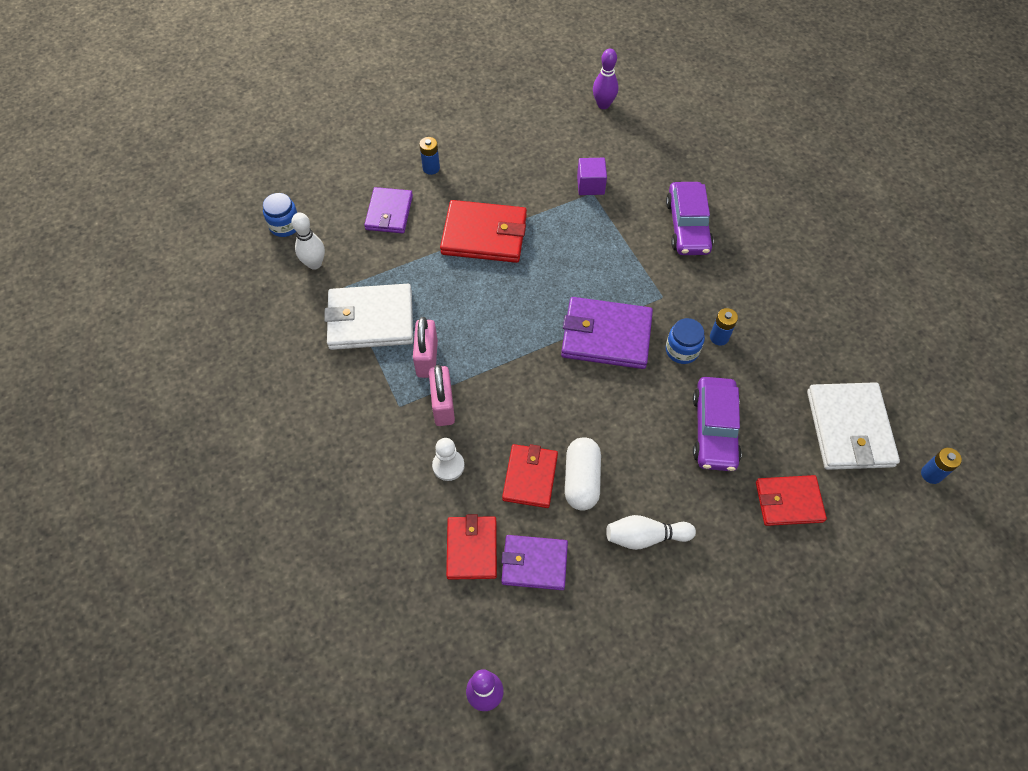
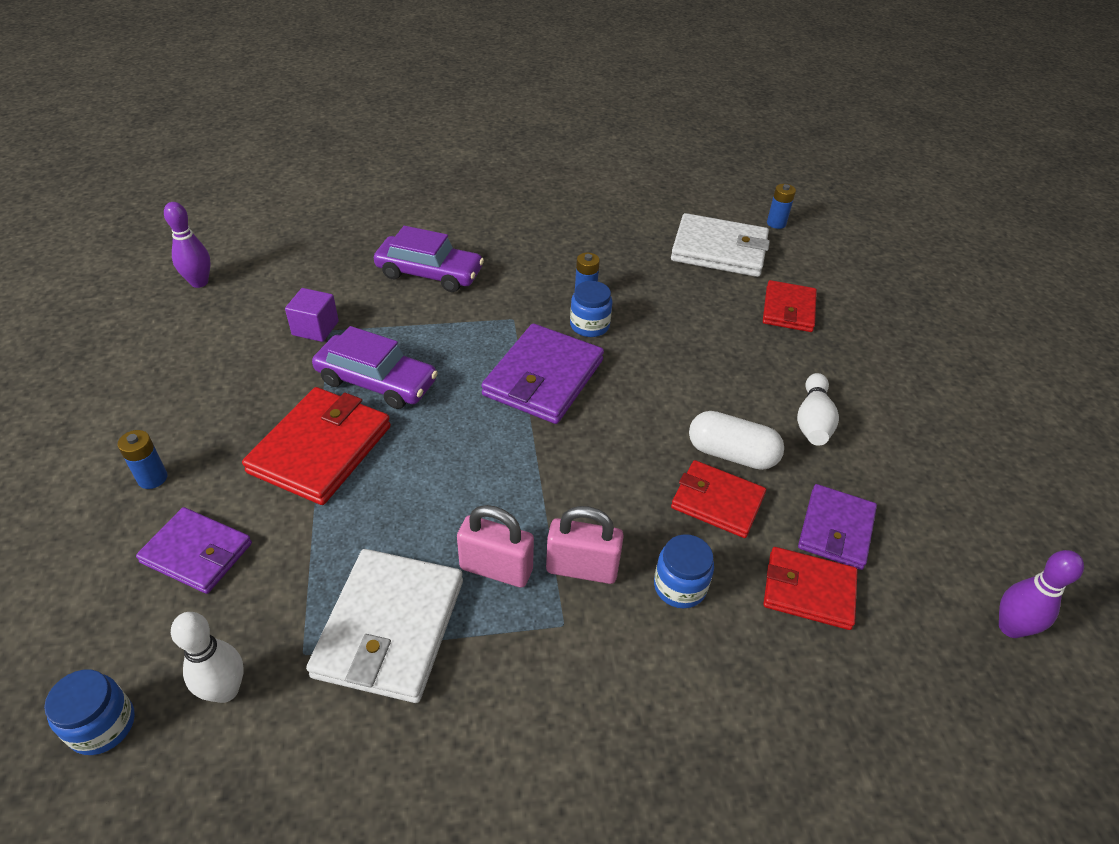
camera: 75 degrees left, 15 degrees down
white pawn [432,438,465,481] -> blue jar [654,534,714,608]
purple car [693,377,742,471] -> purple car moved to [312,326,438,409]

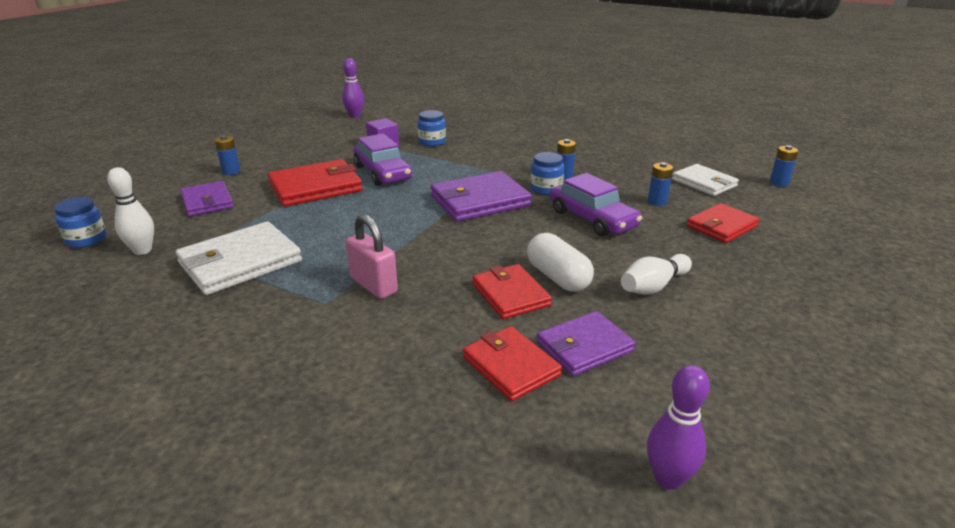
camera: 40 degrees right, 15 degrees down
purple car [374,226,484,292] -> purple car moved to [550,173,642,237]
pink padlock [457,505,534,588] -> none
blue jar [654,534,714,608] -> blue jar moved to [418,110,446,146]
white wallet [671,213,770,277] -> white wallet [672,164,739,196], size x0.65
none -> blue battery [648,162,673,206]

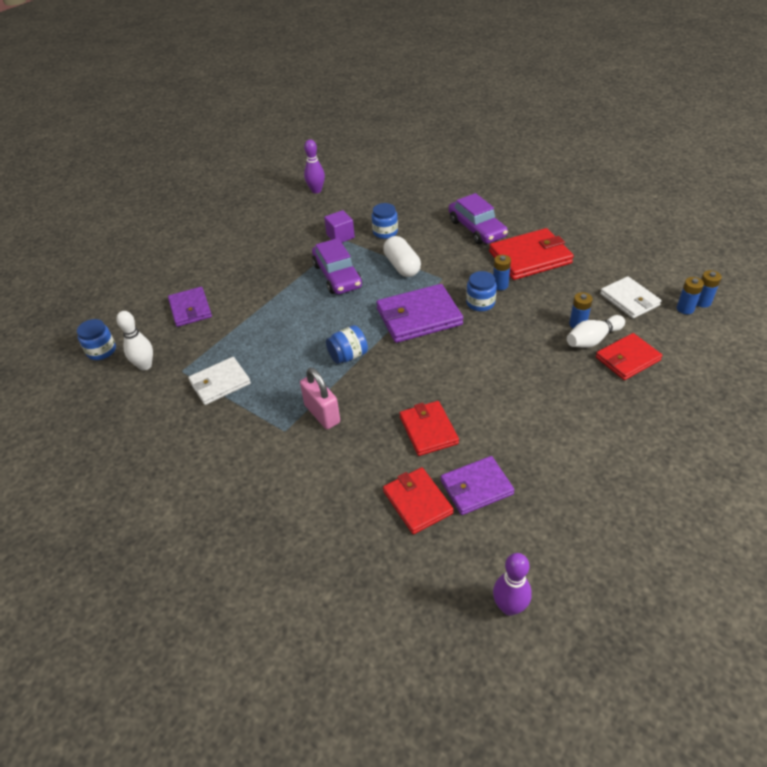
camera: 10 degrees right, 15 degrees up
white wallet [176,222,302,295] -> white wallet [188,357,251,405], size x0.65
blue battery [215,135,240,175] -> blue battery moved to [676,277,704,314]
red wallet [268,159,362,207] -> red wallet moved to [489,228,574,280]
white capsule [527,233,594,292] -> white capsule moved to [383,236,421,277]
purple car [550,173,642,237] -> purple car moved to [448,193,508,244]
white bowling pin [621,254,692,295] -> white bowling pin moved to [567,315,625,348]
none -> blue jar [326,325,368,364]

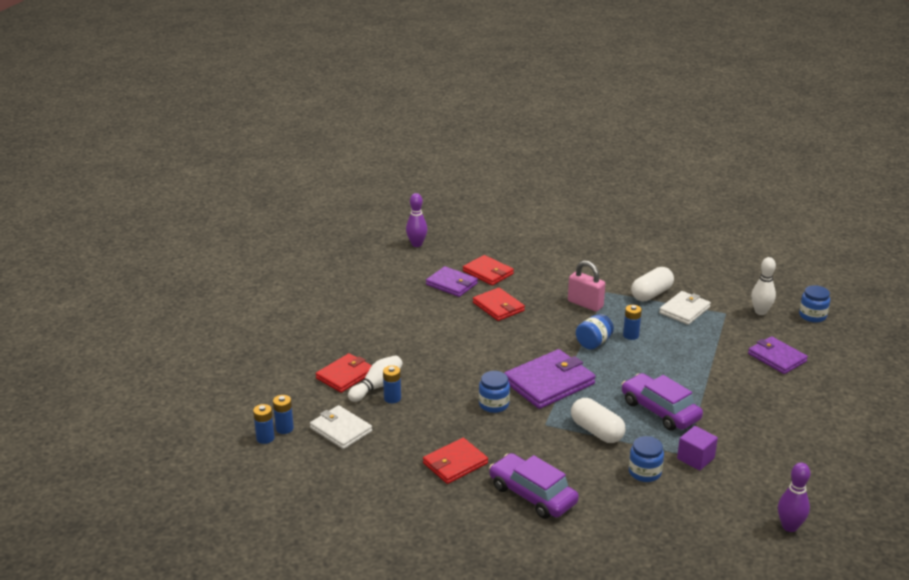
camera: 160 degrees right, 15 degrees down
purple wallet [440,456,514,515] -> purple wallet turned 75 degrees clockwise [426,266,478,297]
red wallet [489,228,574,280] -> red wallet [423,438,488,484], size x0.65
blue battery [493,255,511,290] -> blue battery moved to [623,305,642,340]
none -> white capsule [631,267,674,301]

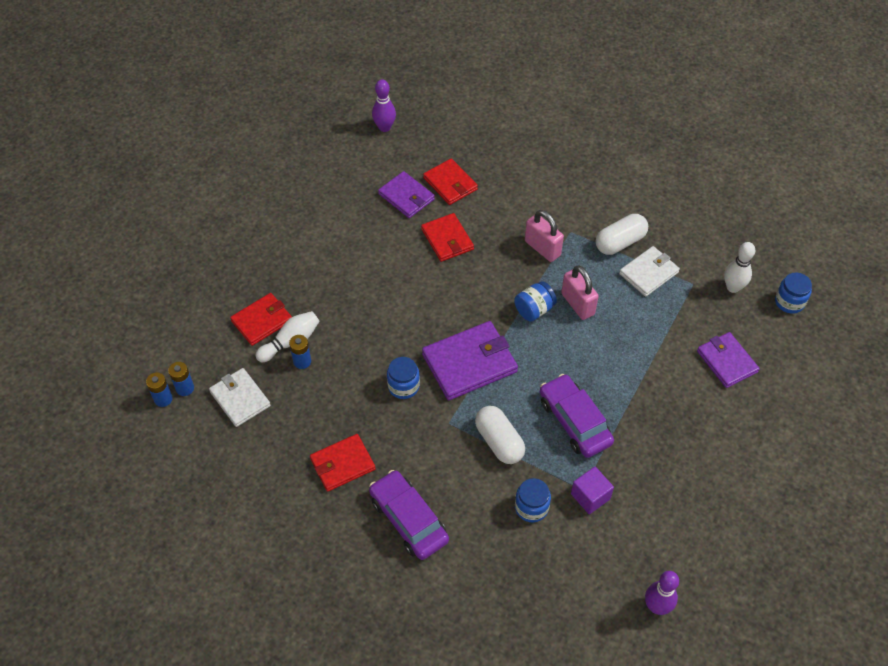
camera: 10 degrees right, 25 degrees up
blue battery [623,305,642,340] -> pink padlock [561,265,599,320]

